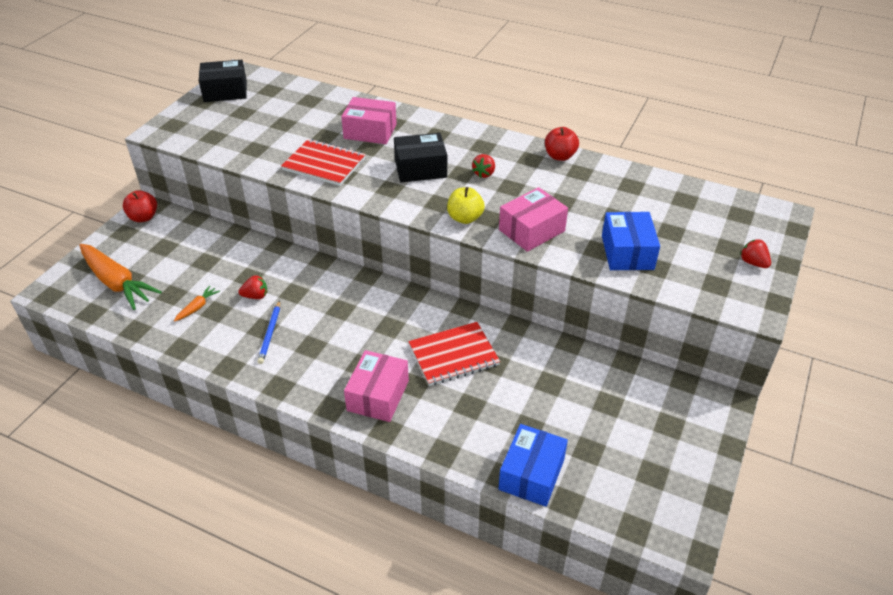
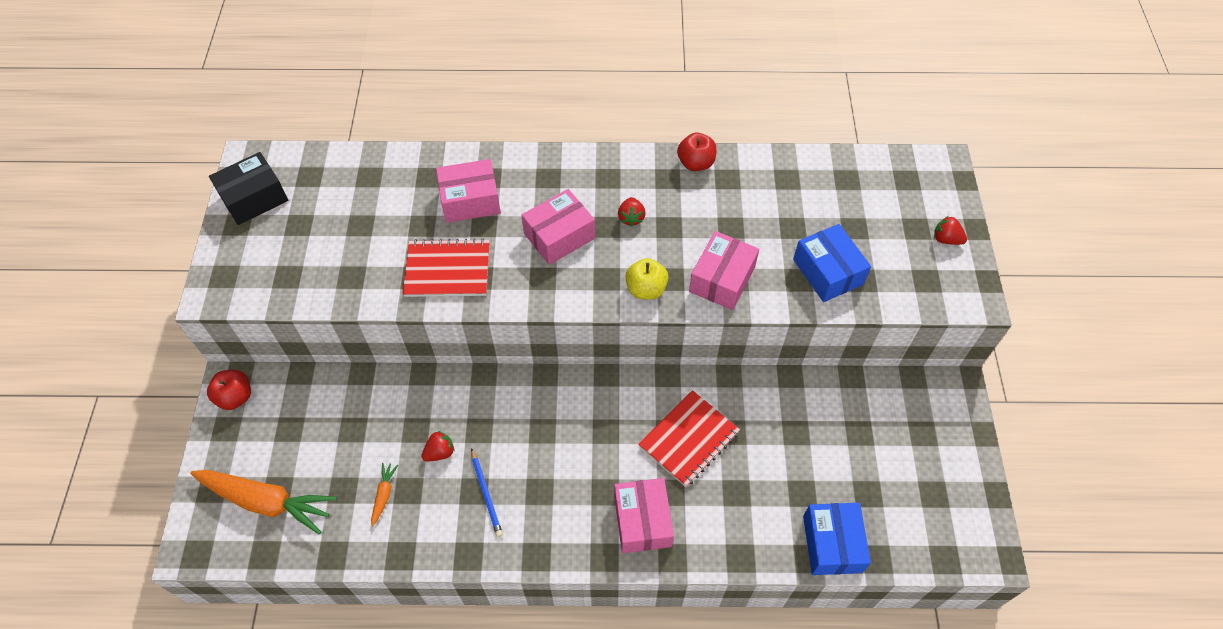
camera: 25 degrees left, 15 degrees up
black box [394,133,447,183] -> pink box [521,189,595,265]

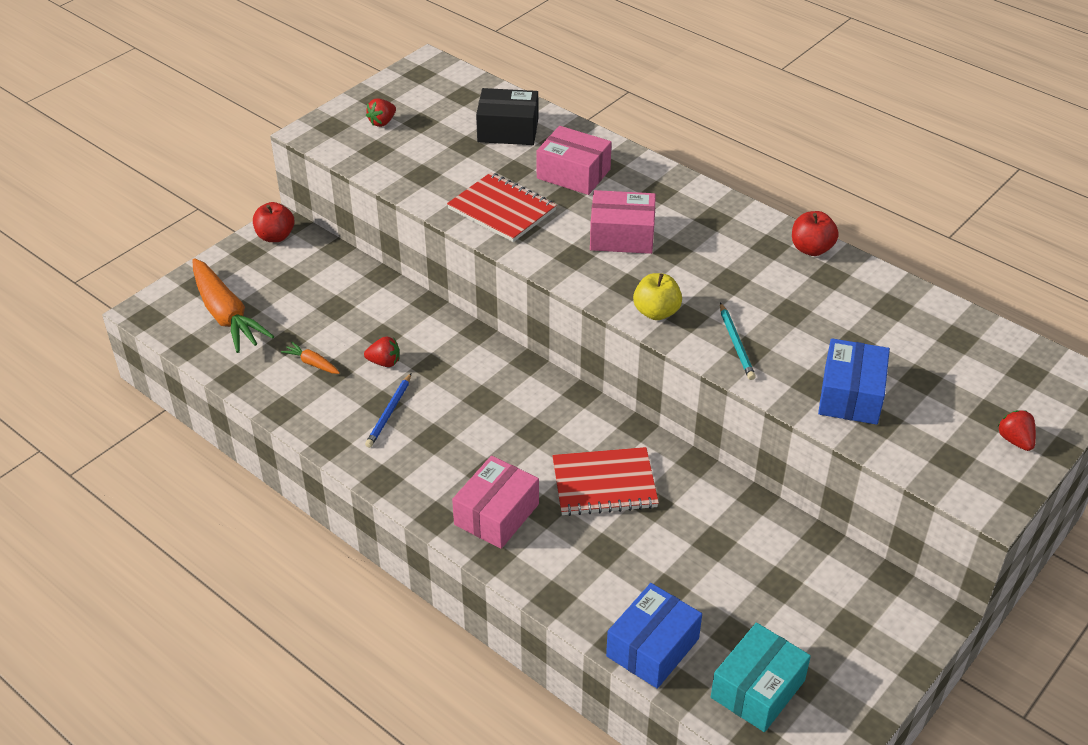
camera: 40 degrees right, 15 degrees down
black box [209,152,288,225] -> black box moved to [476,88,538,145]
orange carrot [371,463,398,526] -> orange carrot turned 105 degrees counterclockwise [281,342,340,374]
red strawberry [618,197,646,227] -> red strawberry moved to [366,98,396,127]
pink box [689,231,759,310] -> turquoise pencil [720,303,756,380]
none -> turquoise box [711,623,811,732]

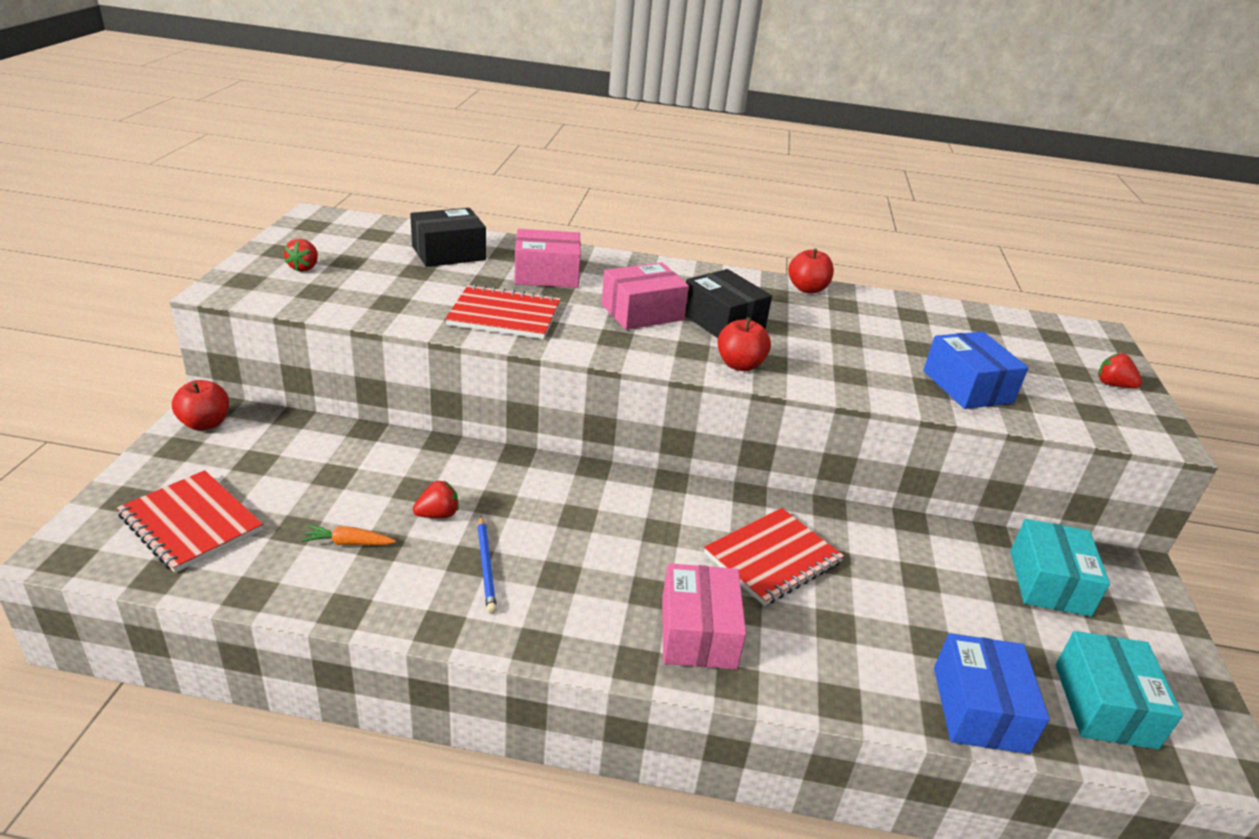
camera: 35 degrees left, 10 degrees down
orange carrot [192,258,274,353] -> red notebook [117,470,263,573]
yellow apple [633,273,682,320] -> red apple [718,317,771,371]
turquoise pencil [720,303,756,380] -> none
none -> black box [685,269,772,338]
none -> turquoise box [1010,519,1110,617]

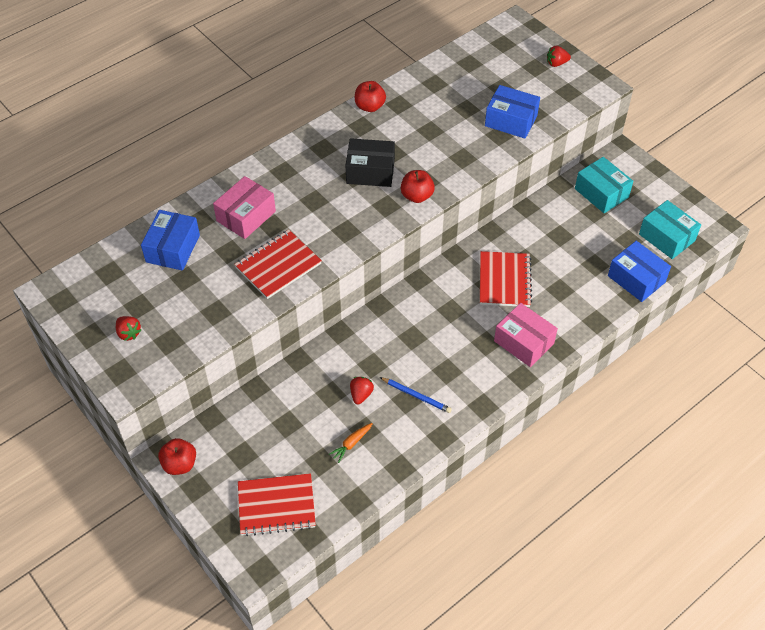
camera: 45 degrees left, 20 degrees up
black box [410,208,486,267] -> blue box [141,210,200,271]
pink box [602,262,689,330] -> none

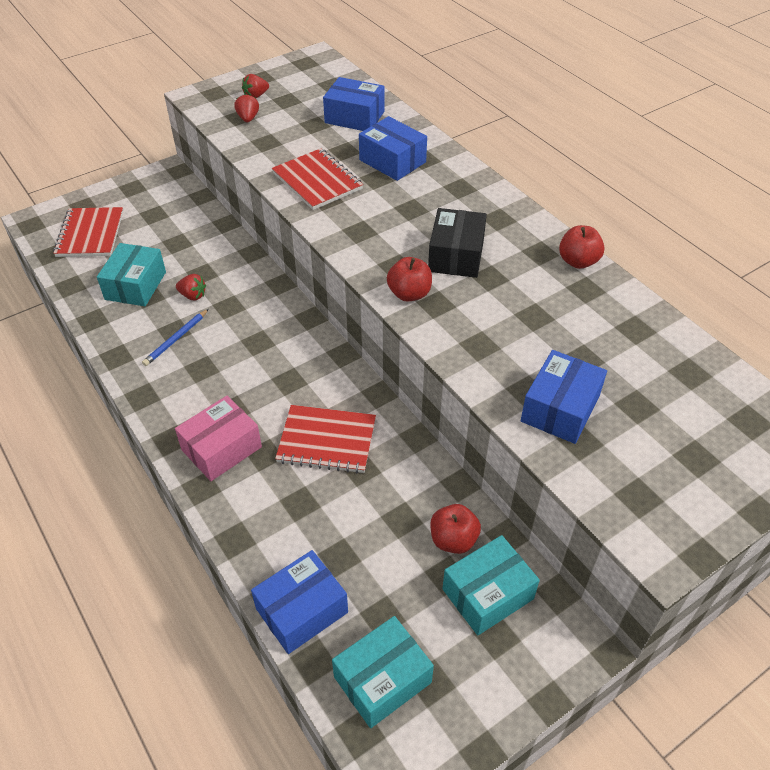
camera: 95 degrees right, 5 degrees down
red apple [158,438,196,475] -> red apple moved to [431,504,481,554]
pink box [213,176,276,239] -> blue box [359,116,427,181]
orange carrot [329,423,373,463] -> turquoise box [97,243,166,306]
red strawberry [547,46,571,67] -> red strawberry moved to [234,94,259,122]

